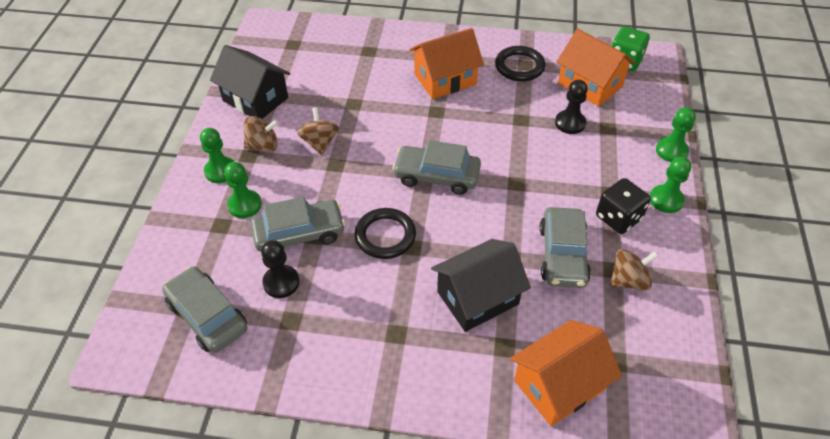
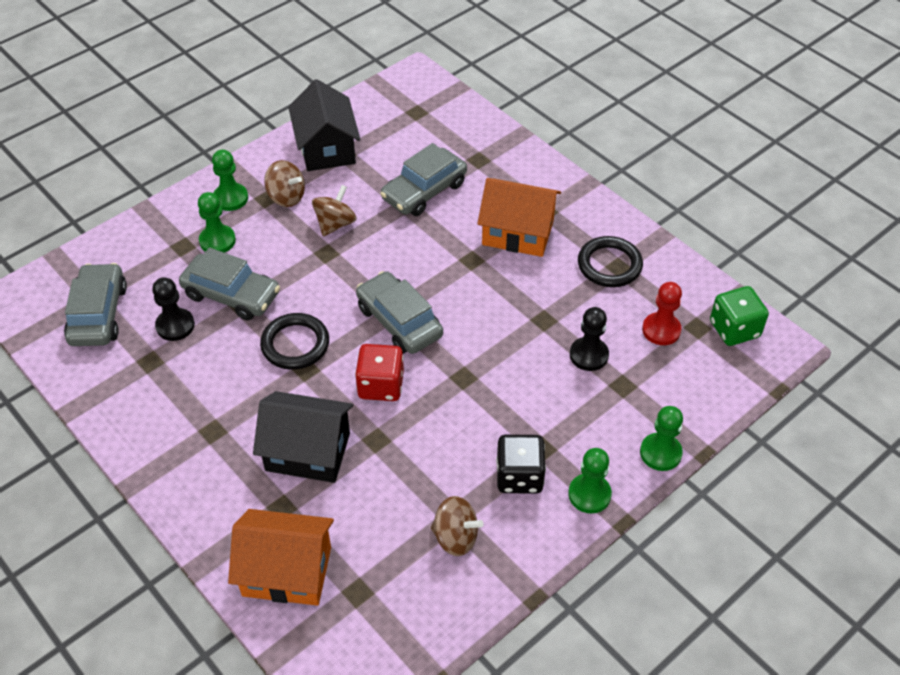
camera: 40 degrees right, 0 degrees up
grey car [539,207,591,288] -> grey car moved to [380,143,467,216]
orange house [557,29,635,107] -> red pawn [642,282,682,345]
none -> red dice [355,344,404,401]

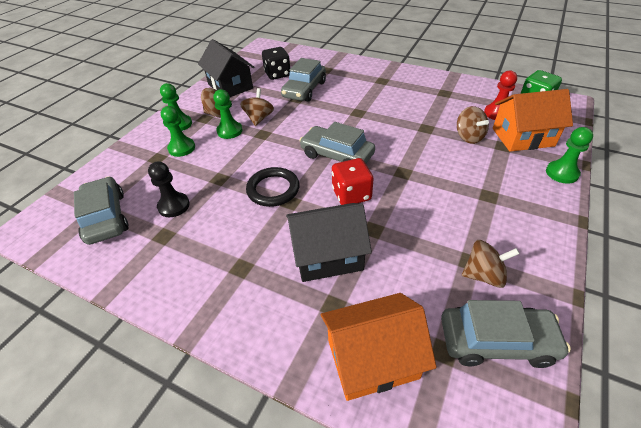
camera: 20 degrees left, 5 degrees down
grey car [179,248,280,320] -> grey car moved to [441,300,571,368]
orange house [477,178,561,257] -> orange house moved to [493,89,573,152]
black dice [496,435,546,494] -> black dice moved to [262,47,290,80]
green pawn [568,448,612,514] -> green pawn moved to [213,89,243,139]
black pawn [570,307,609,371] -> brown spinning top [457,106,489,144]
black ring [578,236,643,287] -> none

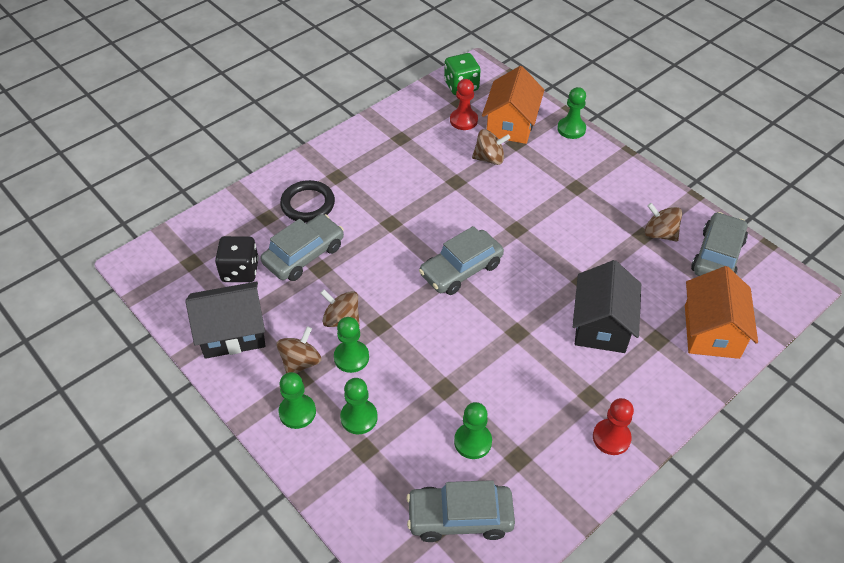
camera: 70 degrees left, 5 degrees up
black pawn [148,161,190,217] -> green pawn [454,402,492,459]
black ring [246,167,300,207] -> black ring moved to [280,180,335,222]
grey car [281,58,326,102] -> grey car turned 90 degrees counterclockwise [260,214,344,281]
red dice [332,158,373,205] -> none
brown spinning top [462,240,520,288] -> brown spinning top turned 75 degrees counterclockwise [645,203,682,242]
none -> red pawn [593,398,634,455]

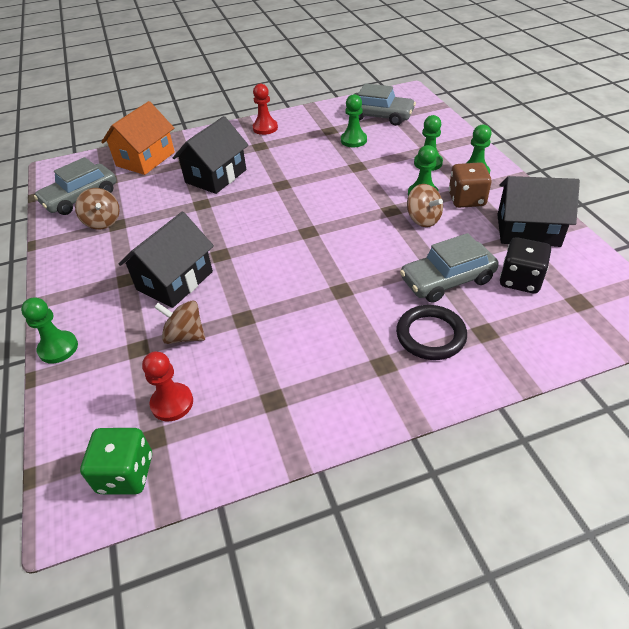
camera: 155 degrees left, 5 degrees down
brown spinning top [277,326,322,373] -> brown dice [449,162,492,208]
grey car [419,226,504,295] -> none
orange house [482,66,544,144] -> none
none -> black house [119,212,214,308]

